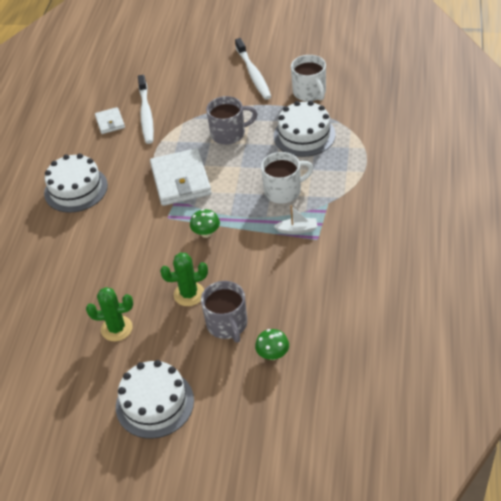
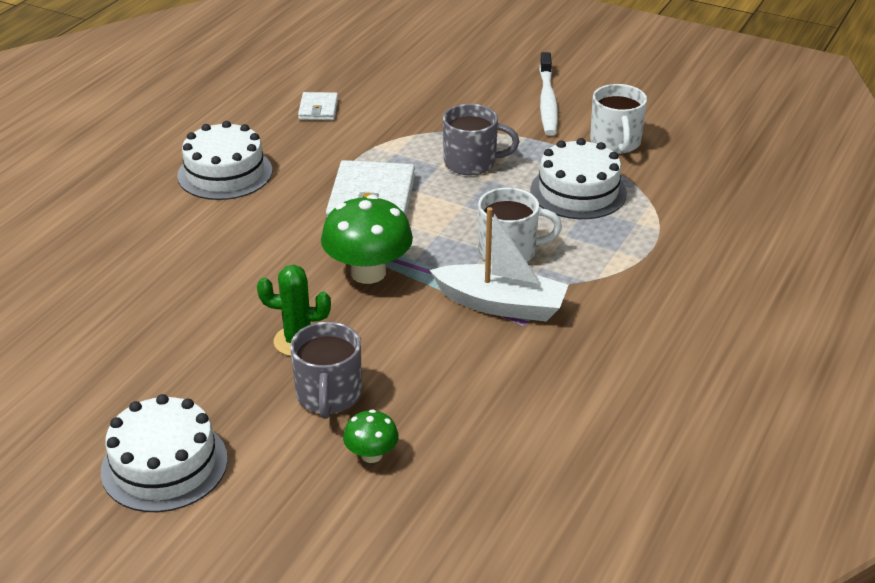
camera: 15 degrees right, 10 degrees down
green cactus [86,287,133,341] -> none
white toothbrush [138,75,154,144] -> none
green mushroom [190,209,220,238] -> green mushroom [321,195,413,284], size x1.94
white boat [274,205,317,234] -> white boat [430,207,569,321], size x2.03

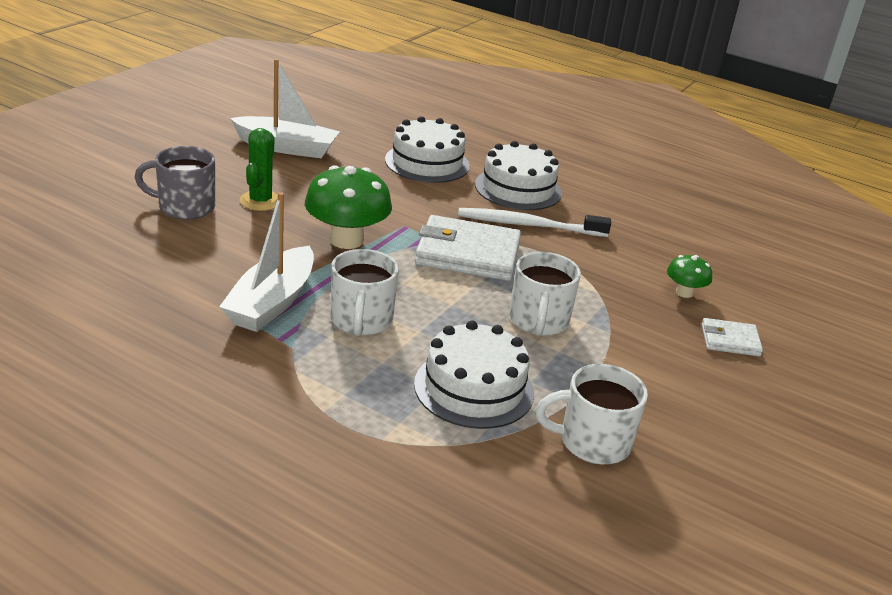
camera: 90 degrees right, 5 degrees down
white cake [101,394,228,512] -> white cake moved to [385,116,470,183]
white wallet [298,92,338,120] -> white wallet moved to [702,318,763,356]
green mushroom [343,409,399,463] -> green mushroom moved to [667,255,712,298]
grey mug [443,104,519,175] -> white mug [510,252,581,336]
white toothbrush [539,52,558,136] -> white toothbrush moved to [458,208,611,237]
none -> white boat [230,59,340,158]

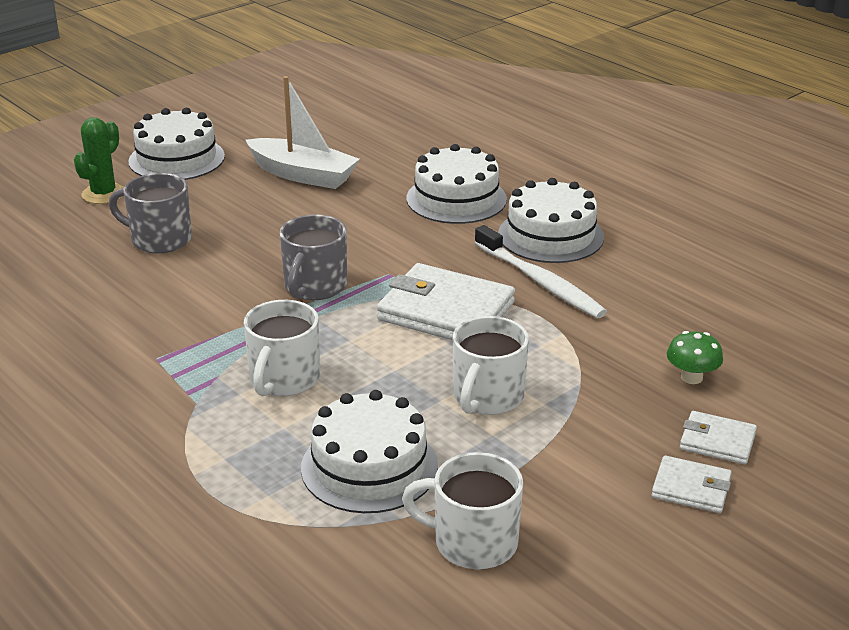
camera: 20 degrees right, 0 degrees up
white boat [219,192,314,332] -> none
green cactus [240,128,278,211] -> green cactus moved to [74,117,124,204]
green mushroom [305,165,392,249] -> grey mug [279,215,347,300]
white toothbrush [458,208,611,237] -> white toothbrush turned 150 degrees counterclockwise [475,225,607,318]
none -> white cake [128,108,225,180]
none -> white wallet [652,456,732,513]

